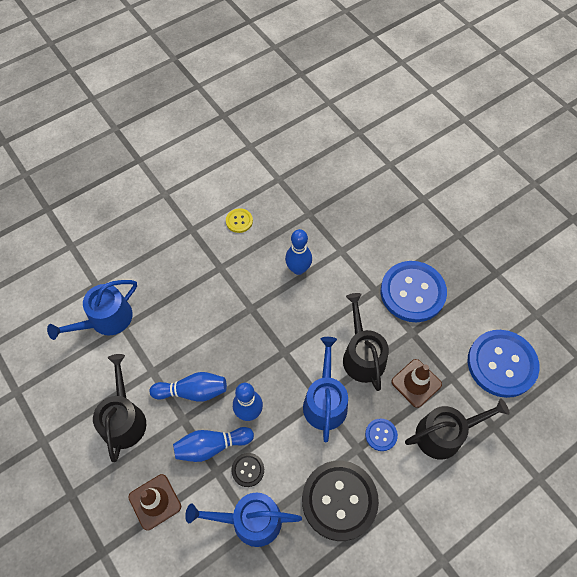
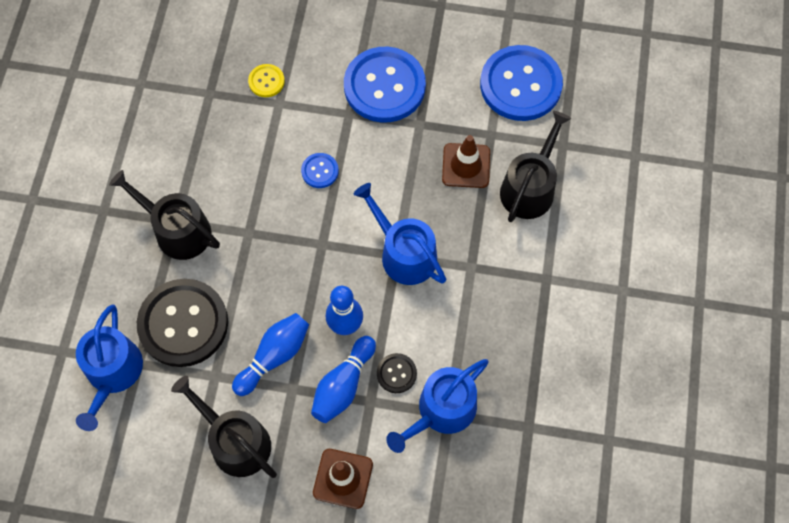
camera: 45 degrees left, 5 degrees up
yellow button [226,208,253,233] -> yellow button moved to [248,64,285,97]
blue bowling pin [285,229,312,275] -> none
black button [302,461,379,541] -> black button moved to [137,279,228,367]
black watering can [343,293,389,391] -> black watering can moved to [109,170,220,260]
blue button [365,419,398,451] -> blue button moved to [301,153,339,188]

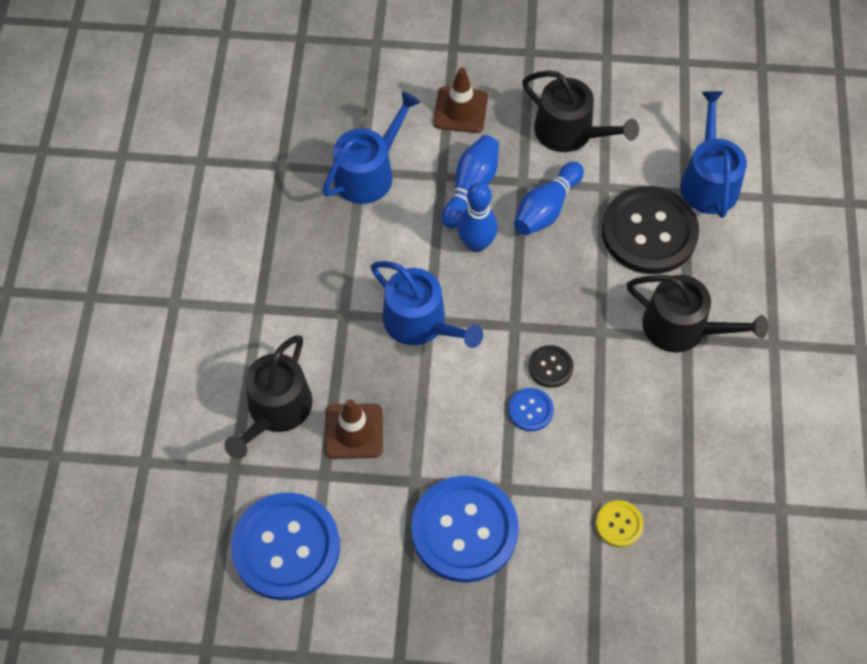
camera: 175 degrees right, 5 degrees down
black button [377,353,417,393] -> black button moved to [529,345,573,388]

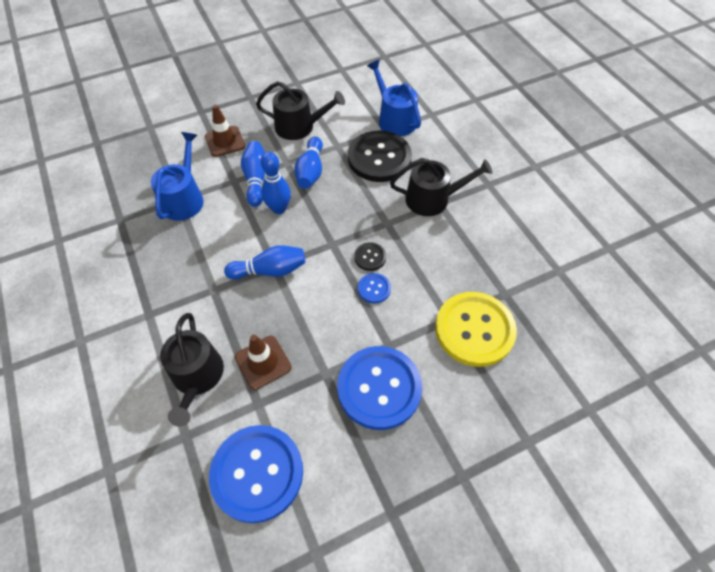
camera: 30 degrees left, 5 degrees down
blue watering can [371,261,483,348] -> blue bowling pin [224,245,306,280]
yellow button [596,500,643,547] -> yellow button [435,292,517,367], size x2.26

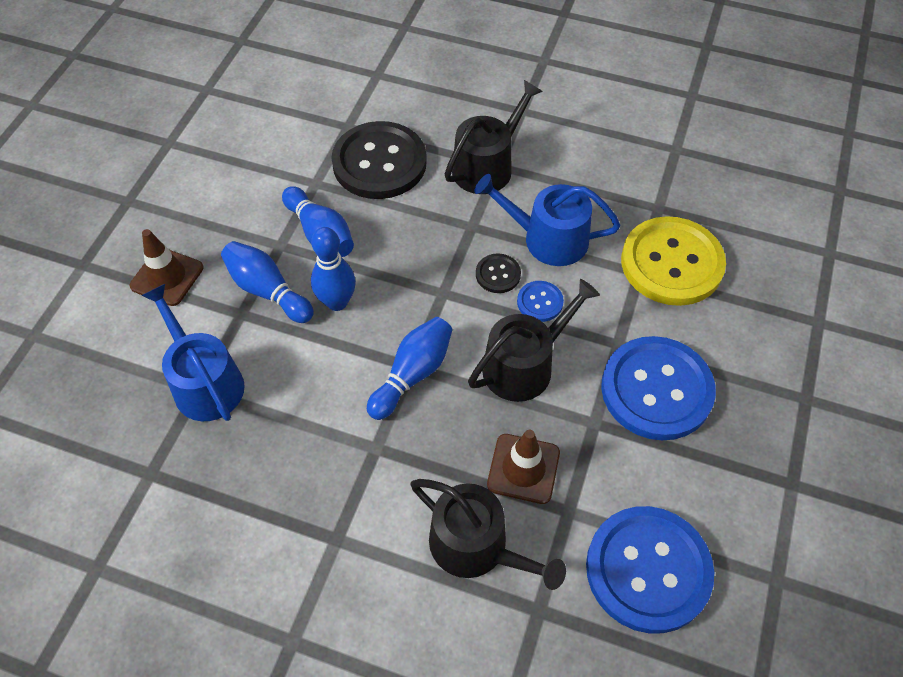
camera: 45 degrees left, 0 degrees up
black watering can [256,81,345,140] -> black watering can moved to [468,279,600,402]
blue watering can [367,60,421,136] -> blue watering can moved to [474,174,620,266]

